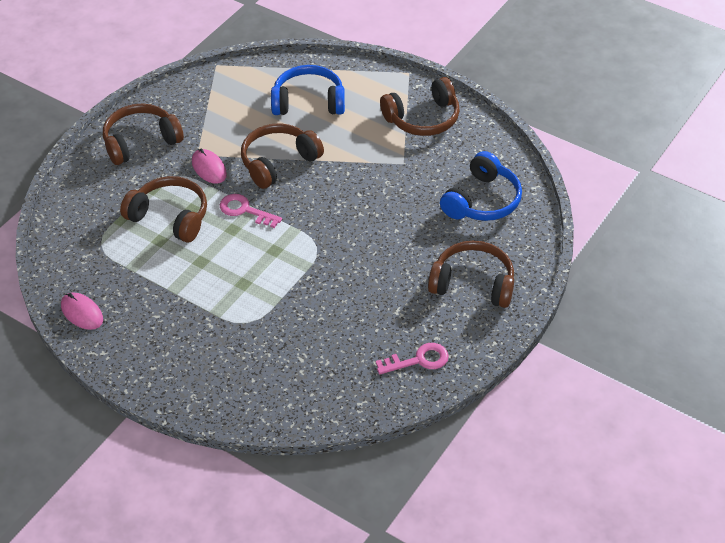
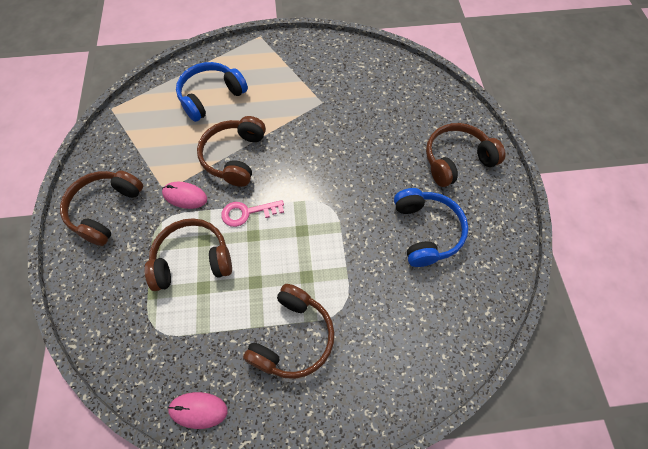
camera: 40 degrees left, 15 degrees up
pink key [376,343,449,374] -> none
brown headphones [380,77,460,136] -> brown headphones moved to [243,284,335,379]
blue headphones [440,151,522,221] -> blue headphones moved to [394,188,468,267]

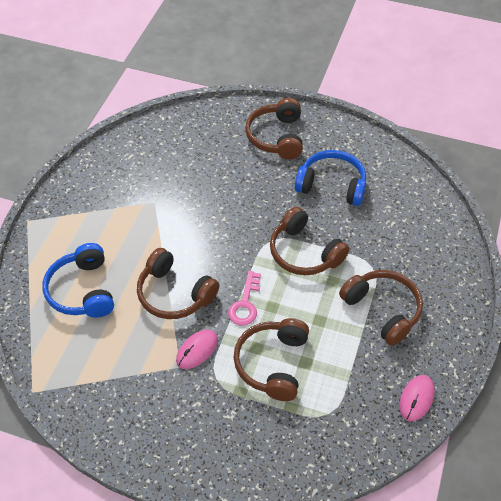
camera: 65 degrees left, 10 degrees down
brown headphones [60,171,143,246] -> brown headphones moved to [270,207,349,275]

